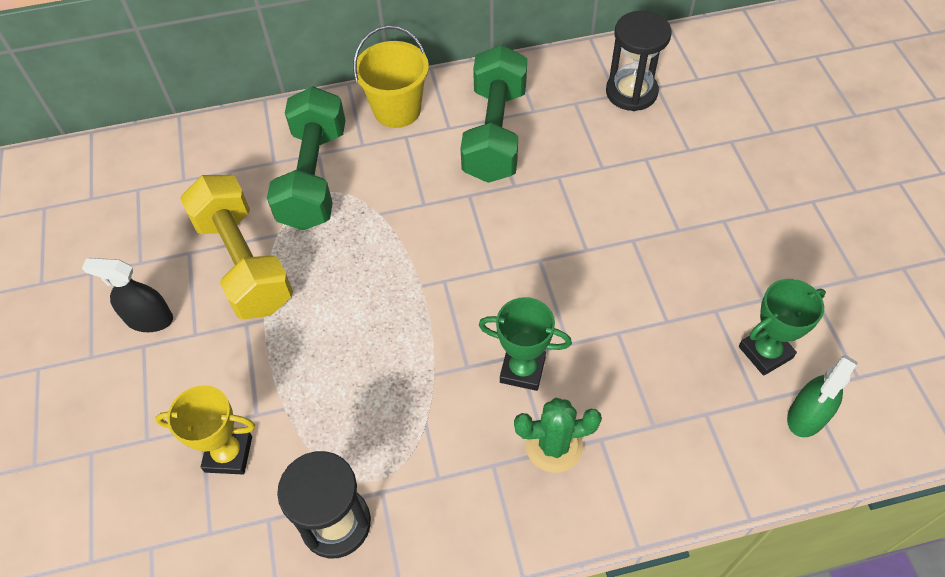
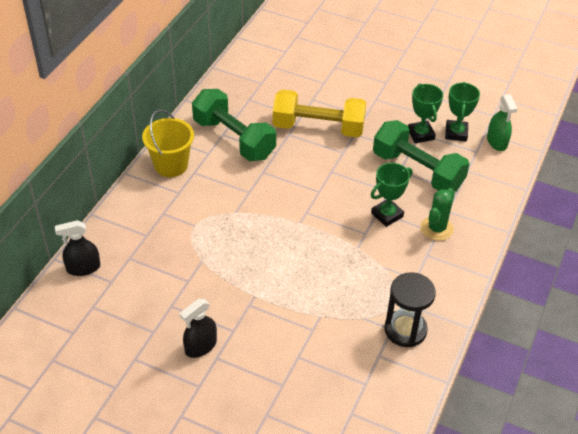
camera: 55 degrees left, 10 degrees down
yellow trophy [155,385,255,474] -> none
yellow dumbbell [180,175,293,319] -> yellow dumbbell moved to [273,89,366,138]
green dumbbell [267,86,346,230] -> green dumbbell moved to [373,120,469,192]
black hourglass [606,11,671,111] -> none
none -> black spray bottle [55,220,100,276]
none -> green trophy [408,83,443,143]

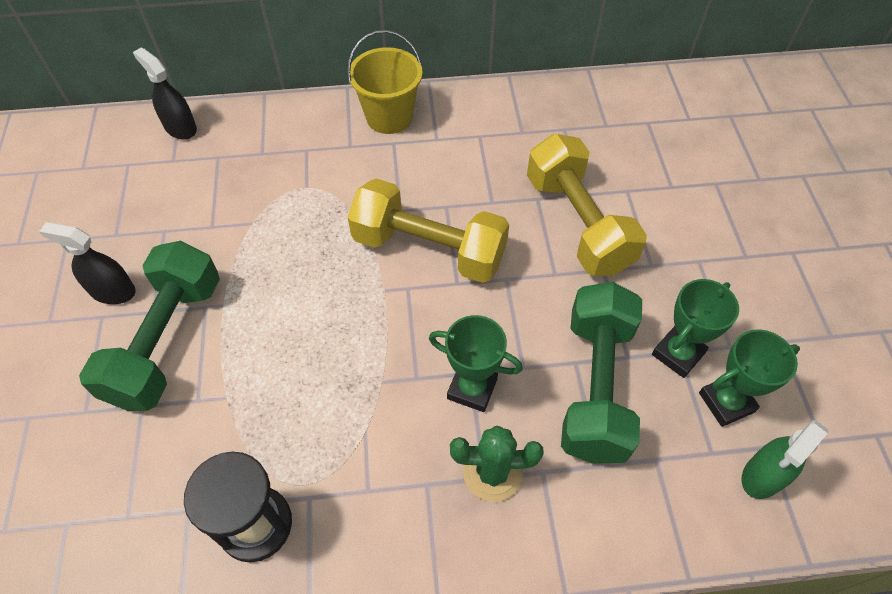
camera: 60 degrees right, 10 degrees up
green dumbbell [192,89,276,161] -> green dumbbell moved to [79,241,220,411]
none -> yellow dumbbell [348,179,509,283]

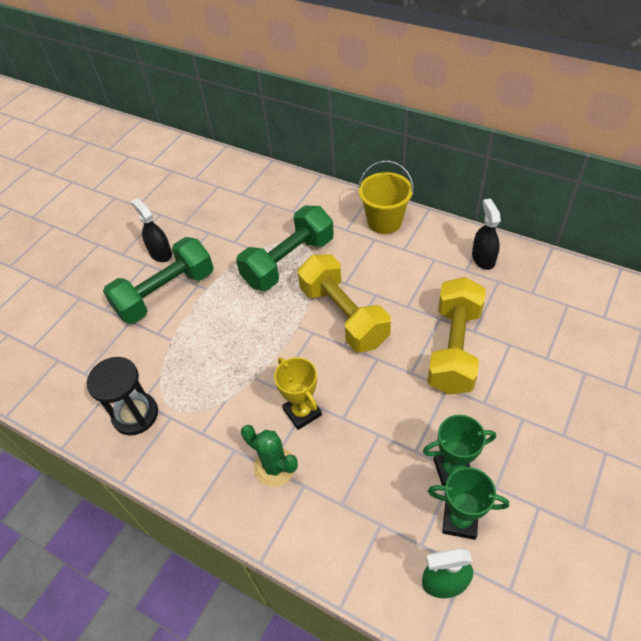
camera: 40 degrees right, 5 degrees down
black spray bottle [133,47,197,140] -> black spray bottle moved to [472,199,501,270]
green trophy [429,315,523,412] -> yellow trophy [274,357,322,430]
green dumbbell [561,282,642,464] -> green dumbbell moved to [236,206,334,291]

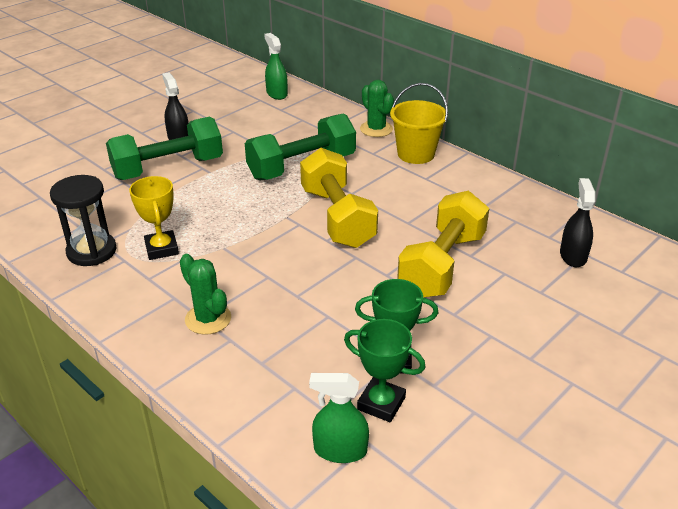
camera: 10 degrees right, 15 degrees down
yellow trophy [274,357,322,430] -> yellow trophy moved to [129,176,179,260]
black spray bottle [472,199,501,270] -> black spray bottle moved to [560,178,595,267]
none -> green spray bottle [264,33,288,100]
none -> green cactus [360,80,394,137]

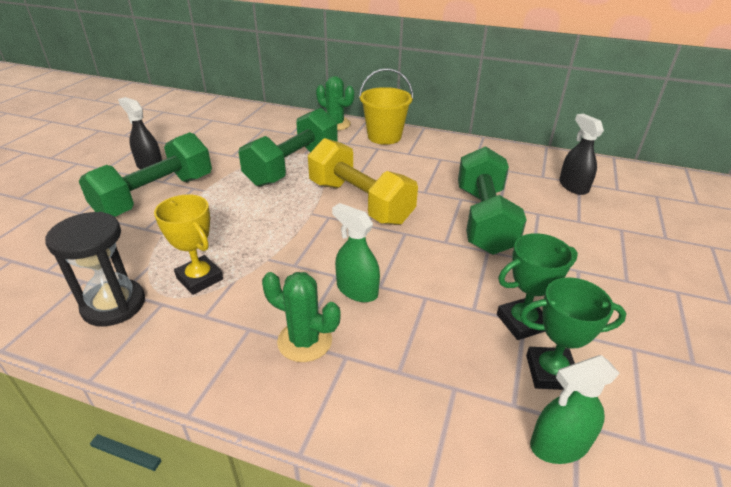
camera: 25 degrees left, 0 degrees up
green spray bottle [264,33,288,100] -> green spray bottle moved to [332,203,380,302]
yellow dumbbell [397,191,490,298] -> green dumbbell [458,146,527,255]

